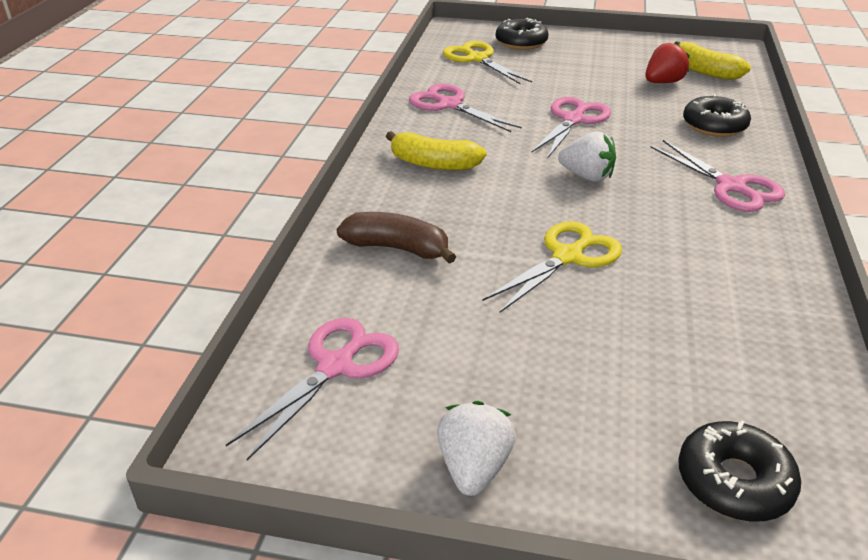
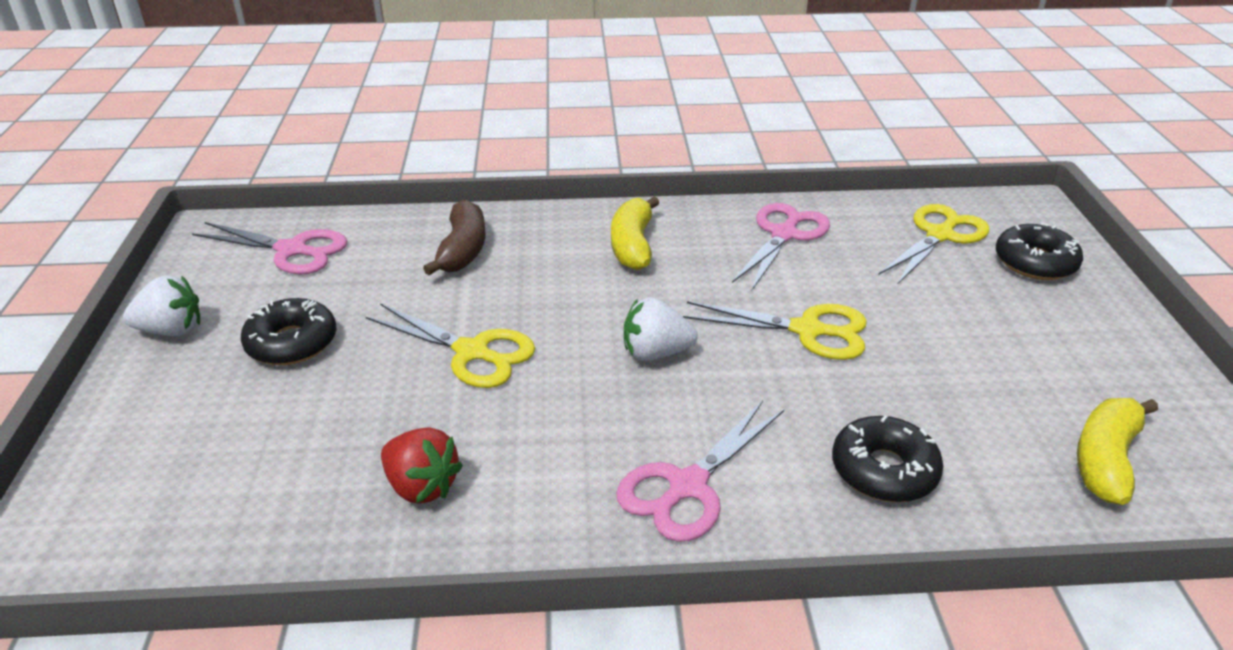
camera: 75 degrees right, 0 degrees up
pink scissors [531,97,611,157] -> yellow scissors [683,301,867,360]
white strawberry [558,131,616,181] -> white strawberry turned 75 degrees clockwise [624,297,698,361]
red strawberry [645,42,690,83] -> red strawberry moved to [381,428,463,504]
black donut [678,420,801,522] -> black donut moved to [241,298,337,365]

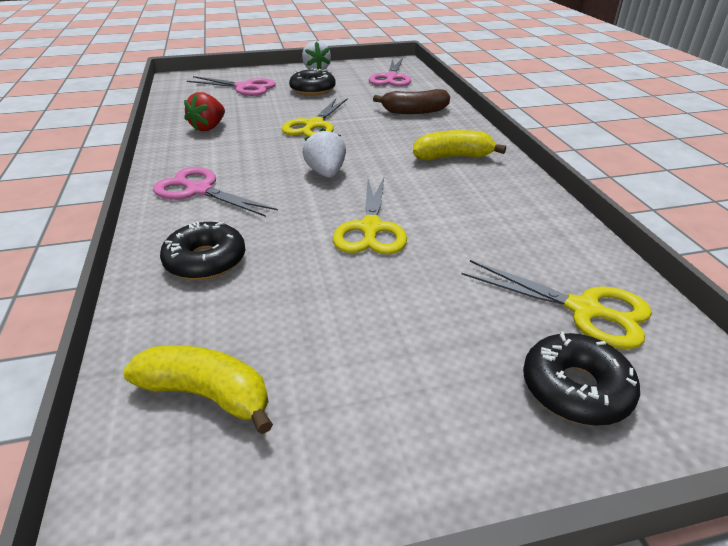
camera: 80 degrees right, 0 degrees up
pink scissors [732,203,830,290] -> pink scissors moved to [187,76,276,96]

